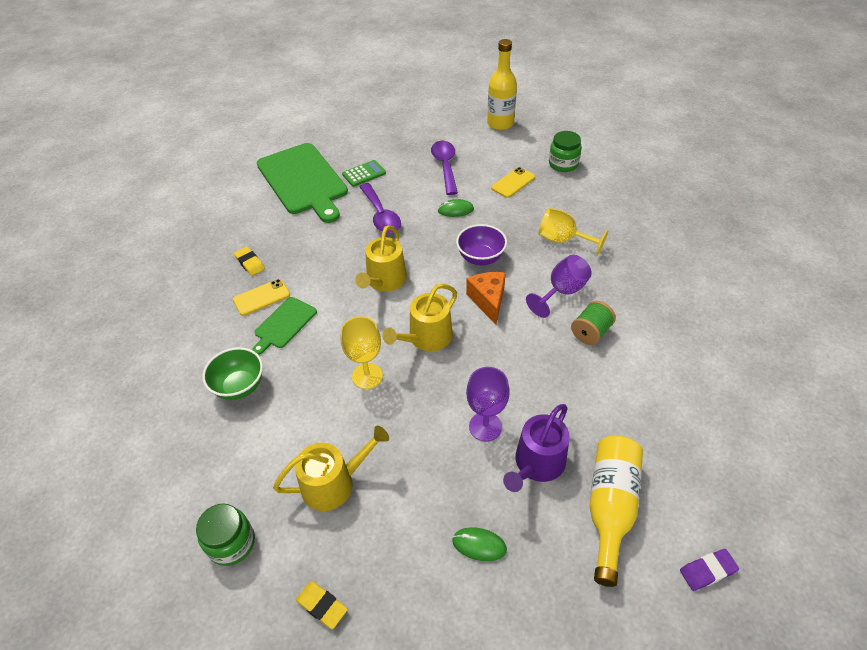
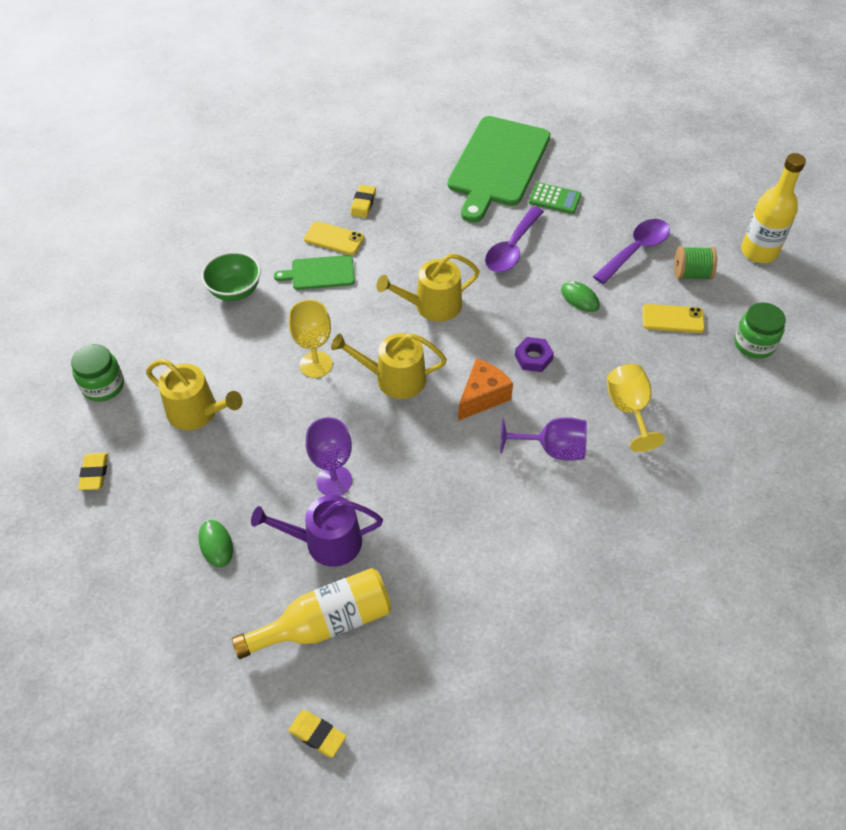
camera: 50 degrees right, 5 degrees up
purple bowl [456,224,507,265] -> purple nut [515,337,554,372]
green spool [571,301,616,345] -> green spool moved to [674,246,717,280]
purple eraser [680,549,739,591] -> yellow eraser [288,710,346,757]

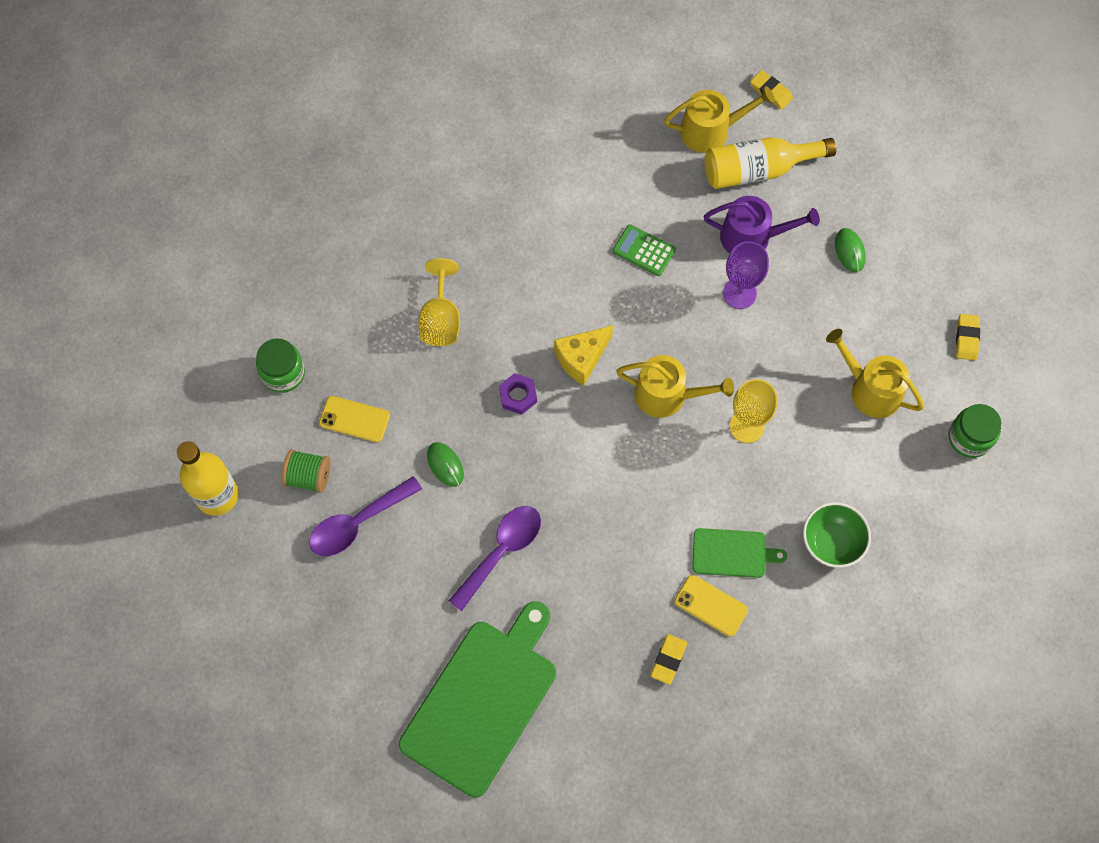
camera: 170 degrees left, 15 degrees up
yellow watering can [377,253,480,322] -> yellow watering can moved to [664,86,775,153]
orange cheese [458,358,513,421] -> yellow cheese [554,325,613,385]
purple goblet [500,417,587,461] -> none
green calculator [529,182,581,214] -> green calculator moved to [613,224,676,276]

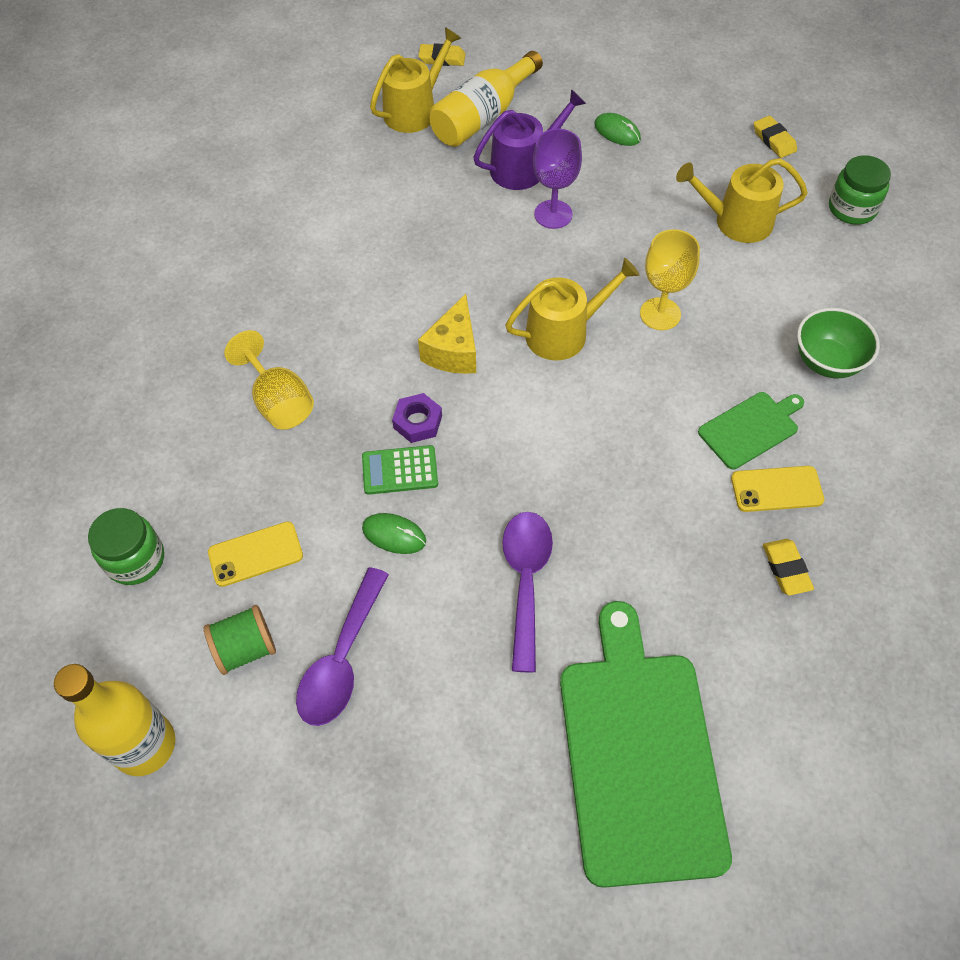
camera: 35 degrees left, 10 degrees down
green calculator [613,224,676,276] -> green calculator moved to [362,445,438,495]

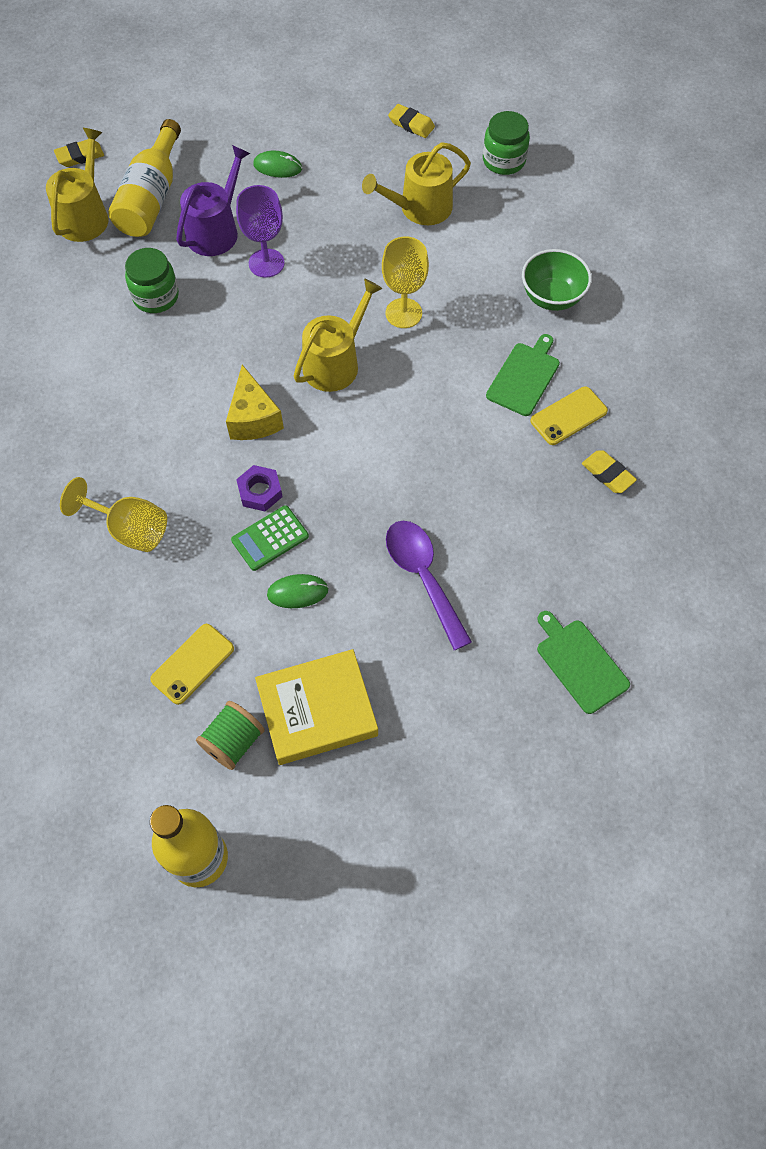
camera: 30 degrees left, 5 degrees up
green jar [88,508,164,585] -> green jar moved to [125,248,179,313]
purple spoon [296,567,389,726] -> yellow book [255,649,378,765]
green cutting board [560,601,732,888] -> green cutting board [537,611,630,714], size x0.48

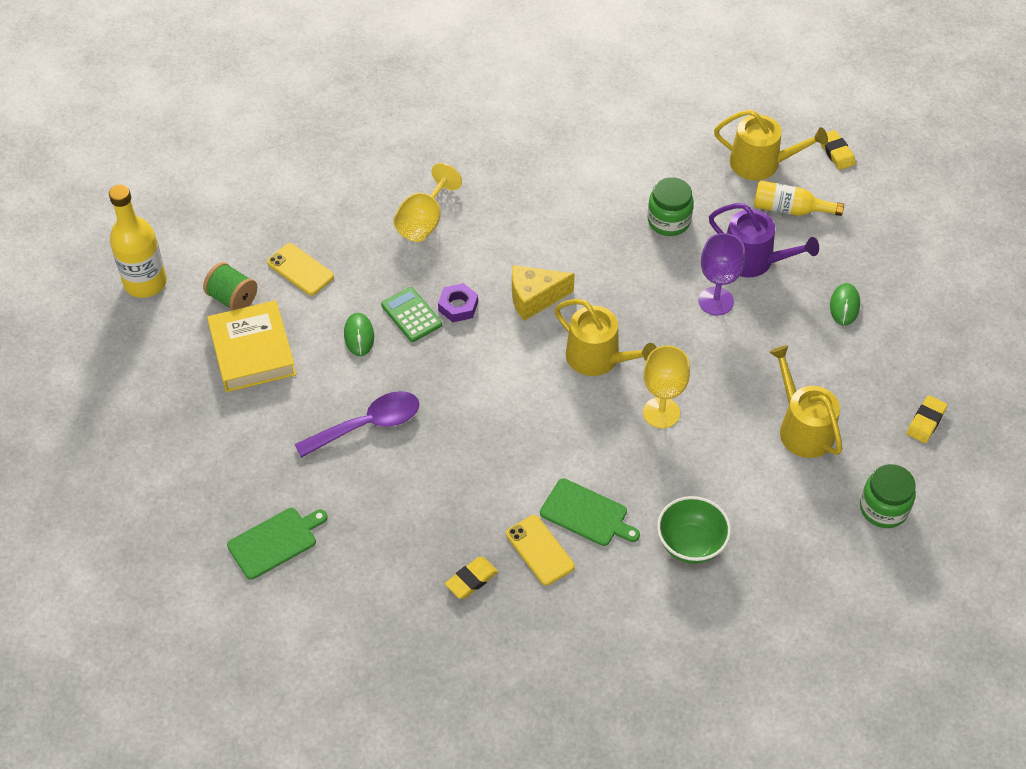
camera: 90 degrees right, 10 degrees down
yellow bottle [108,119,181,237] -> yellow bottle [754,180,844,216], size x0.66

